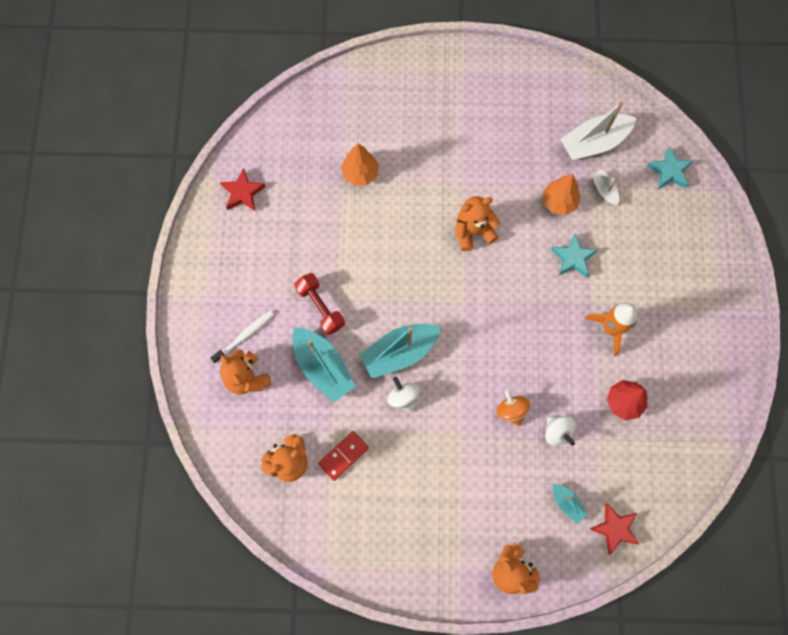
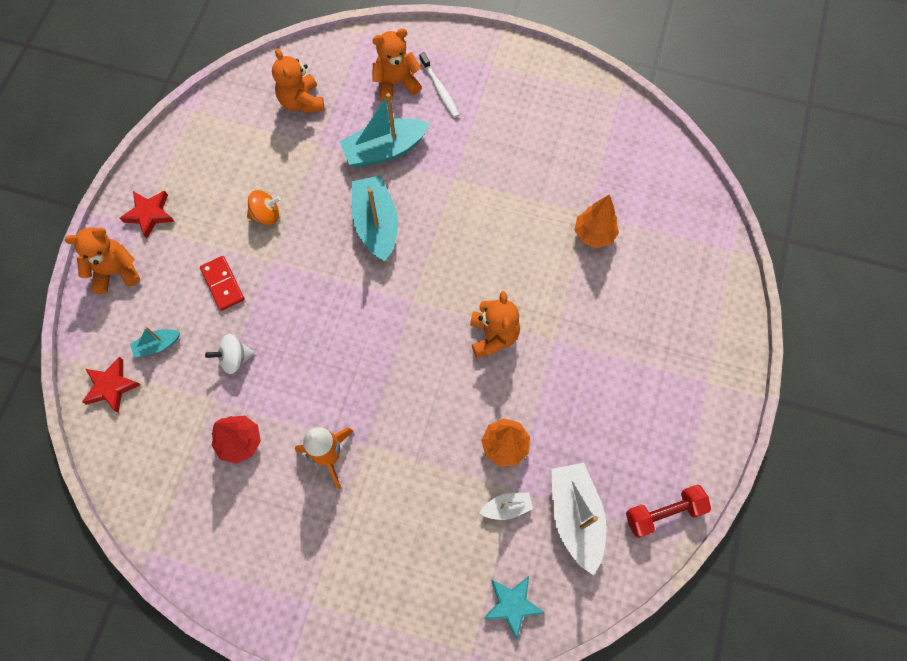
camera: 105 degrees right, 5 degrees down
red star [220,168,266,211] -> red star moved to [120,190,175,239]
red dumbbell [294,273,345,335] -> red dumbbell moved to [626,484,711,538]
red domino [318,431,369,481] -> red domino moved to [200,256,244,311]
white spinning top [387,377,420,413] -> none
orange spinning top [496,389,530,426] -> orange spinning top moved to [247,190,281,225]
turquoise star [551,233,598,277] -> none

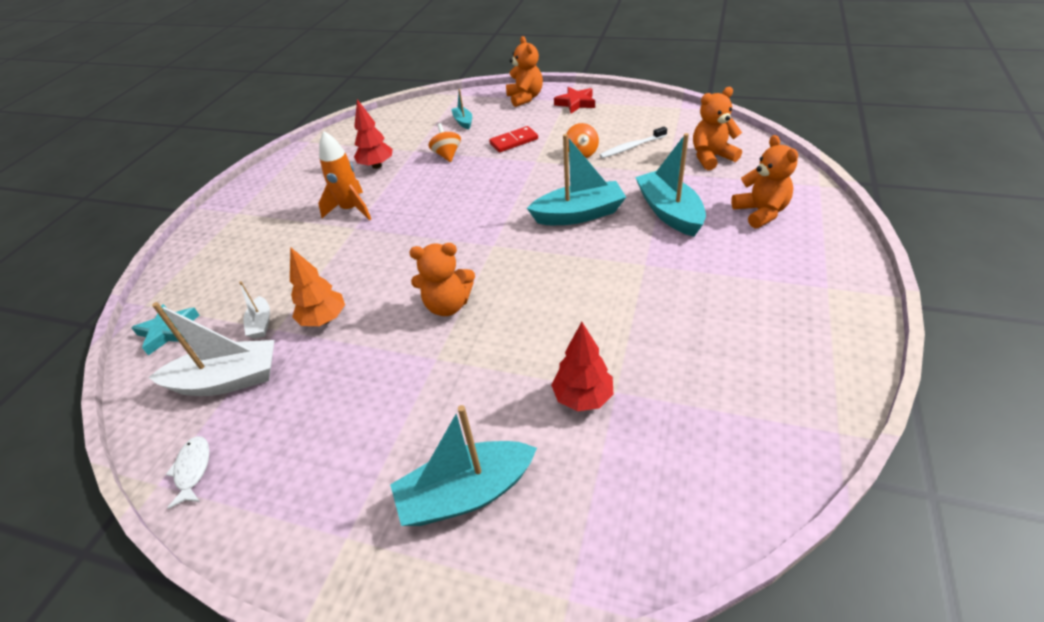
camera: 95 degrees right, 25 degrees down
red star [82,357,141,413] -> none
white spinning top [205,334,254,374] -> orange spinning top [429,123,461,162]
white toothbrush [419,52,459,118] -> white toothbrush moved to [600,126,667,158]
orange tree [574,195,619,248] -> red tree [551,322,613,411]
red dumbbell [626,484,711,538] -> white fish [166,436,209,509]
none -> turquoise boat [390,405,537,526]

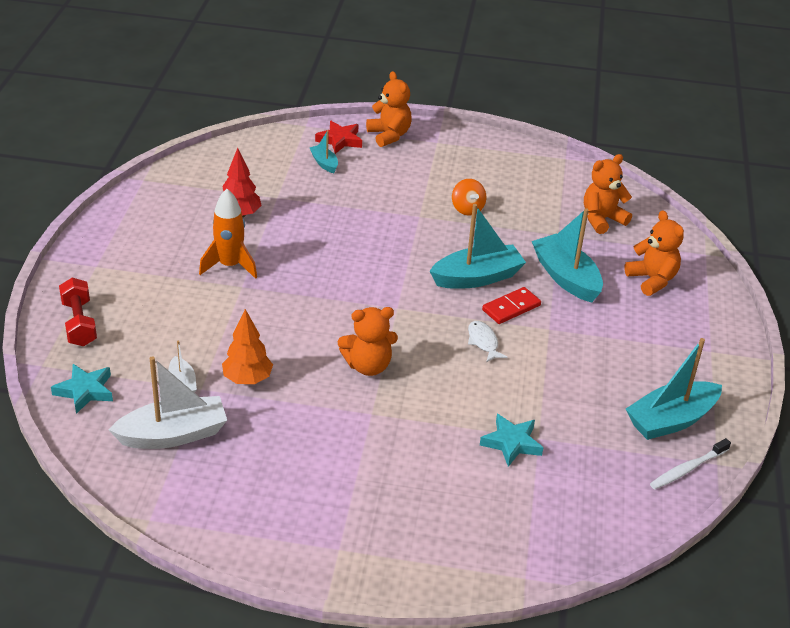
camera: 15 degrees left, 5 degrees down
white fish [166,436,209,509] -> white fish moved to [468,321,508,363]
turquoise boat [390,405,537,526] -> turquoise boat moved to [626,338,722,440]
orange spinning top [429,123,461,162] -> none
red domino [489,126,538,153] -> red domino moved to [482,287,541,324]
red tree [551,322,613,411] -> turquoise star [480,414,543,467]
red star [554,87,595,114] -> red star moved to [315,121,362,154]
white toothbrush [600,126,667,158] -> white toothbrush moved to [650,438,731,489]
none -> red dumbbell [59,278,97,347]

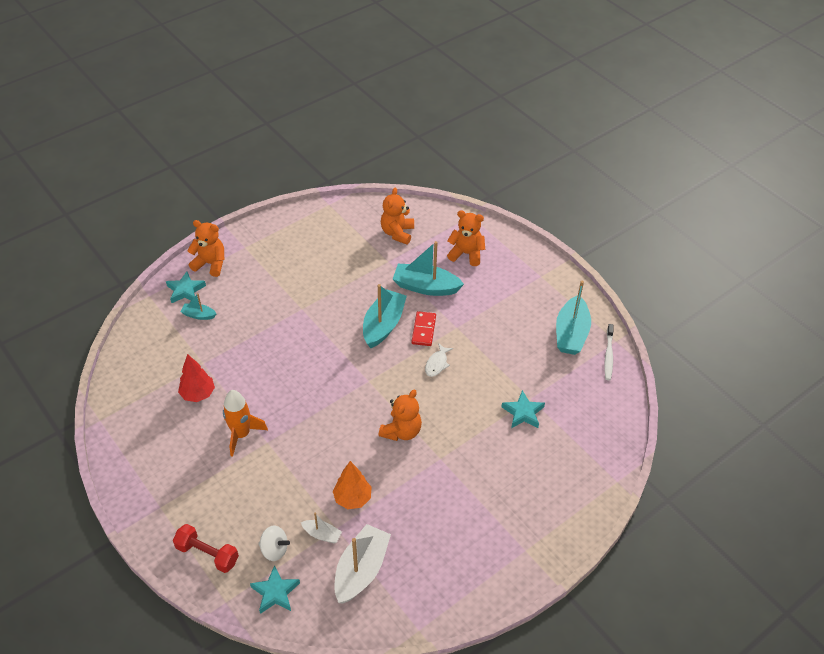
camera: 45 degrees left, 10 degrees up
red star [315,121,362,154] -> turquoise star [166,272,206,303]
orange spinning top [452,179,486,216] -> none
white fish [468,321,508,363] -> white fish turned 90 degrees counterclockwise [425,343,453,377]
none -> white spinning top [258,526,290,561]

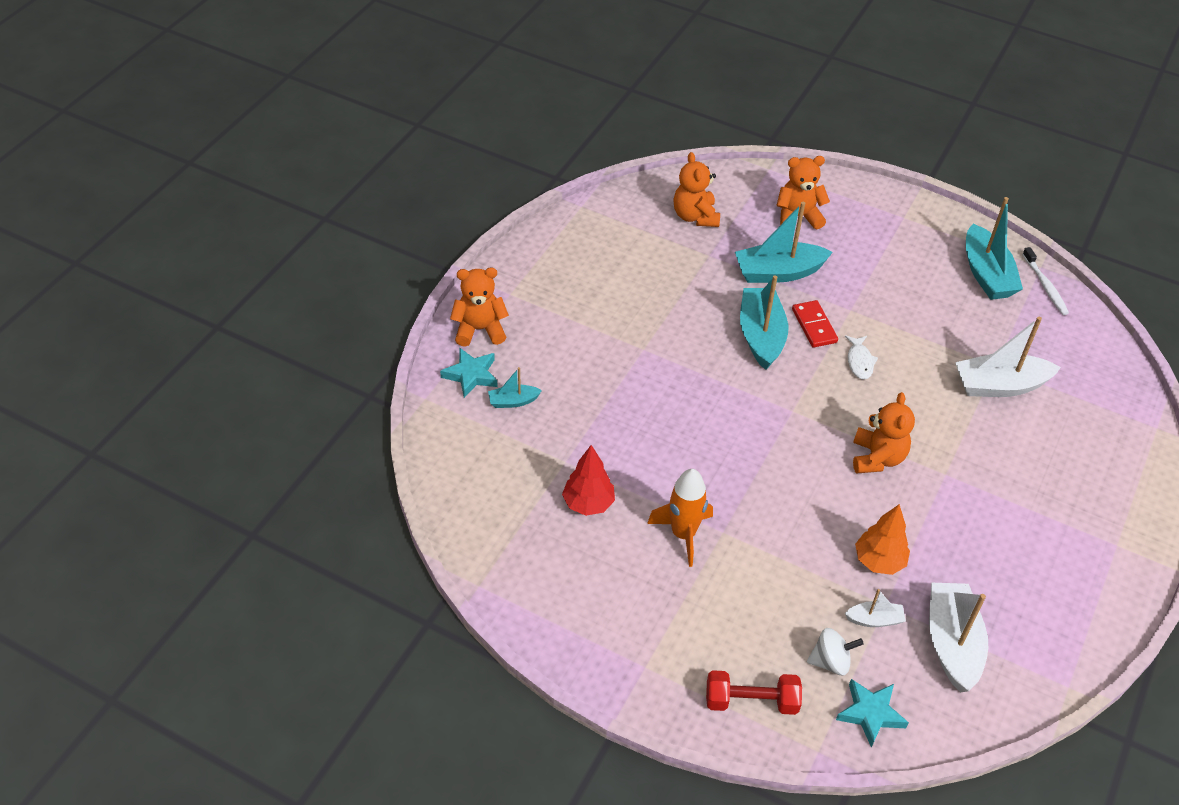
camera: 25 degrees left, 0 degrees up
turquoise star [502,390,545,428] -> white boat [955,317,1061,397]

